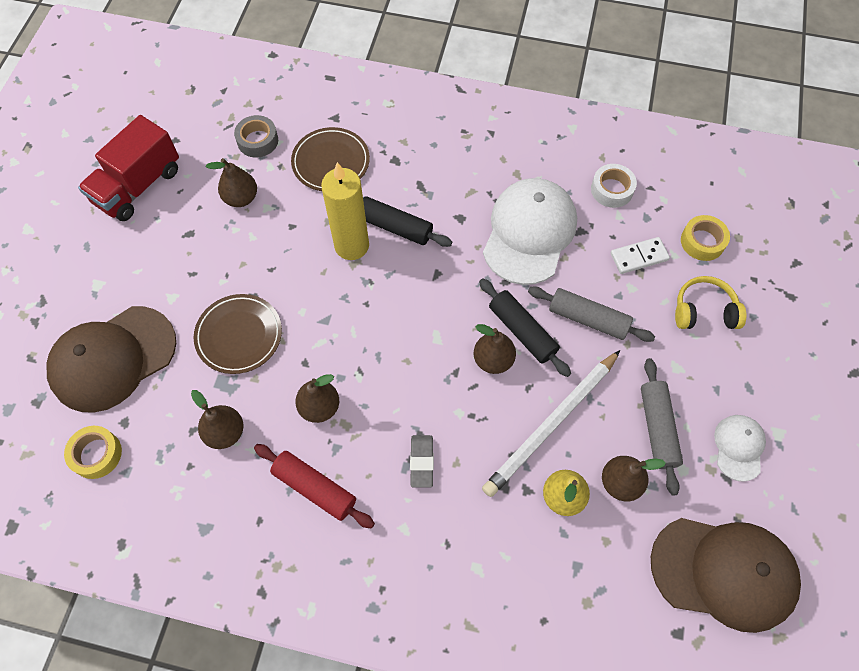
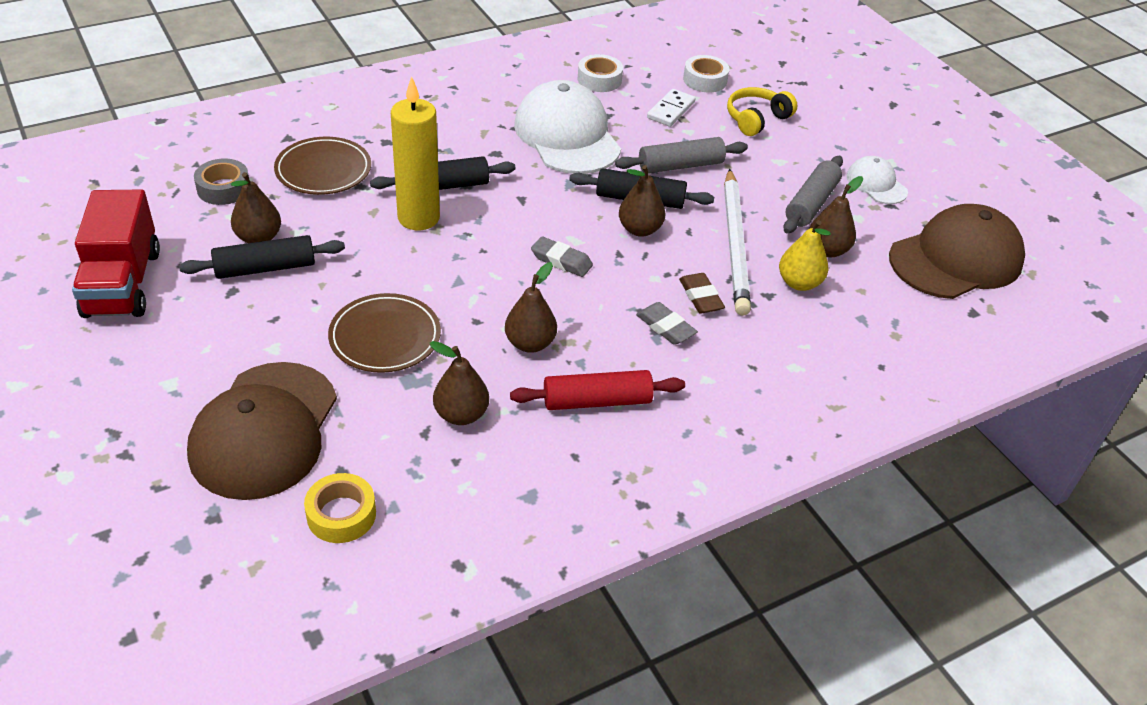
camera: 45 degrees left, 20 degrees down
grey rolling pin [641,358,683,496] -> grey rolling pin turned 75 degrees clockwise [783,156,843,234]
yellow tape [681,215,730,261] -> white tape [683,55,729,92]
none -> black rolling pin [179,235,345,279]
none -> grey eraser [531,236,593,277]
none -> brown eraser [679,273,725,313]

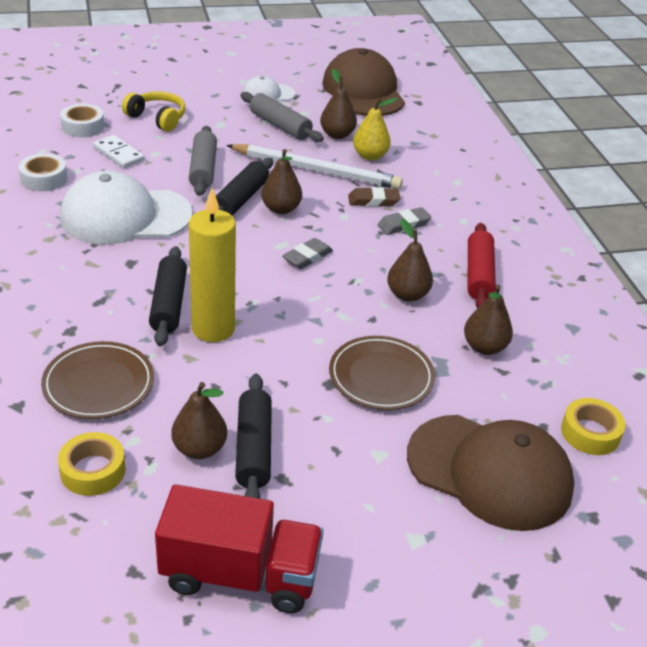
camera: 75 degrees left, 5 degrees down
grey tape [194,159,249,205] -> yellow tape [58,432,126,496]
yellow headphones [727,87,797,136] -> yellow headphones turned 150 degrees clockwise [122,91,185,132]

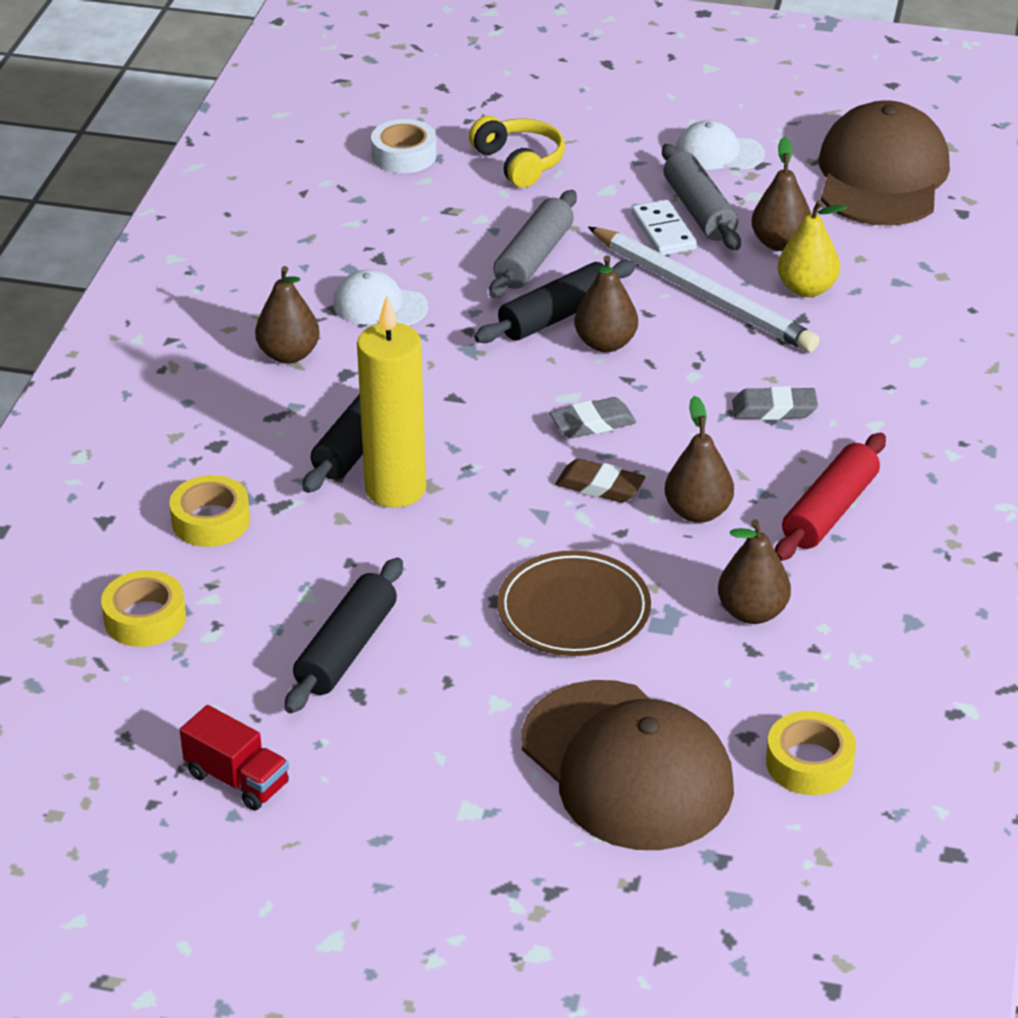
camera: 30 degrees right, 0 degrees up
white tape [19,153,67,191] -> none
brown plate [41,341,154,419] -> yellow tape [169,475,250,547]
white cap [60,170,193,245] -> white cap [333,269,428,326], size x0.50
white domino [93,135,145,168] -> white domino moved to [632,200,697,255]
red truck [155,484,323,614] -> red truck [180,705,289,810], size x0.55
brown pear [171,382,227,459] -> brown pear moved to [255,266,320,364]
brown eraser [348,187,400,207] -> brown eraser moved to [555,458,645,503]

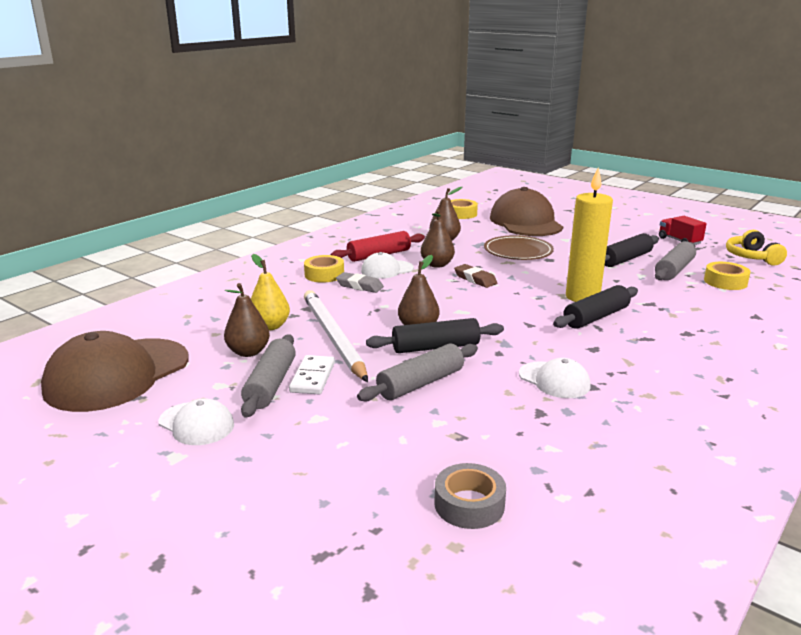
camera: 155 degrees left, 15 degrees down
yellow tape [169,475,250,547] -> yellow tape moved to [304,255,344,283]
brown pear [255,266,320,364] -> none
white tape [371,119,437,173] -> grey tape [434,463,506,529]
yellow headphones [469,116,565,188] -> yellow headphones moved to [726,230,787,266]
grey eraser [549,397,636,438] -> none
none -> white cap [361,252,414,279]
none -> grey rolling pin [655,241,696,280]

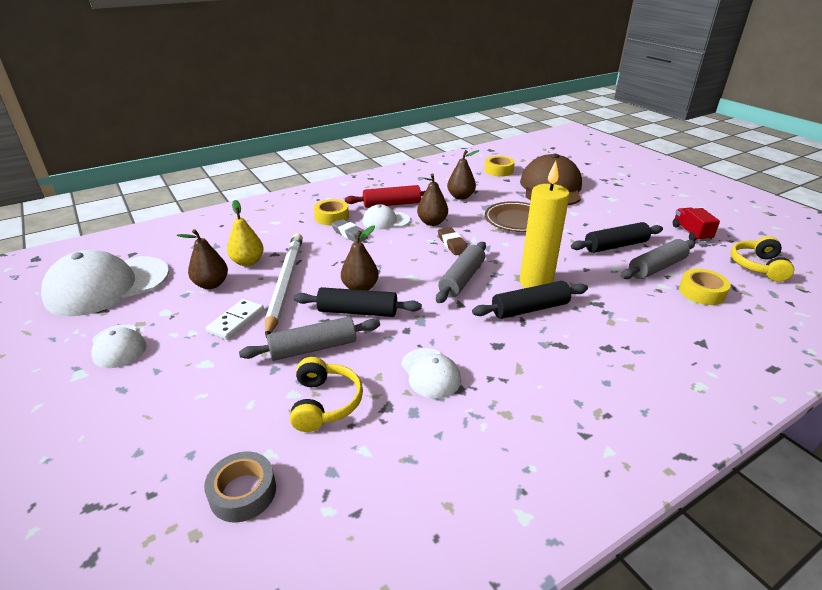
camera: 20 degrees right, 10 degrees up
brown cap [41,331,189,412] -> white cap [41,250,169,316]
grey rolling pin [241,334,296,418] -> grey rolling pin moved to [436,242,486,303]
none -> yellow headphones [290,357,363,432]

